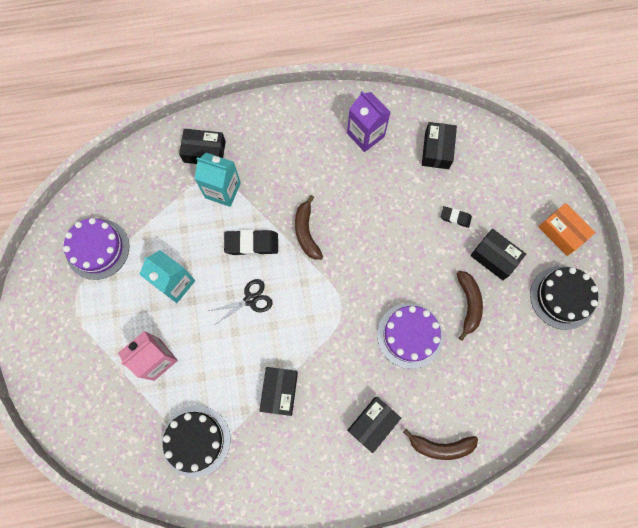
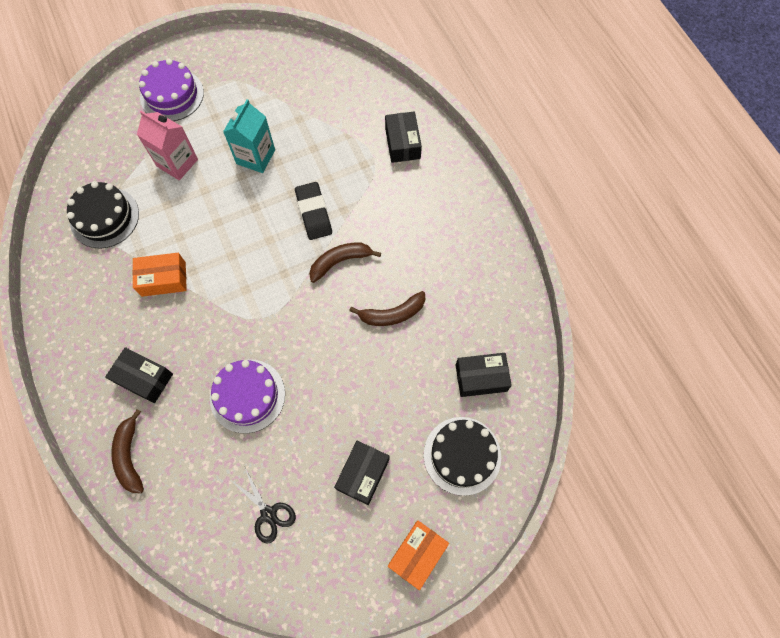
camera: 75 degrees right, 5 degrees down
purple cake [63,218,129,280] -> purple cake moved to [139,59,204,121]
turquoise carton [194,153,241,207] -> none
black scissors [209,279,273,324] -> black scissors moved to [232,468,296,544]
black box [259,367,298,416] -> orange box [132,253,187,297]
purple carton [347,91,391,152] -> none
black eraser [441,206,472,228] -> none
brown banana [456,271,483,341] -> brown banana moved to [349,291,425,326]
black cake [530,266,598,330] -> black cake moved to [424,417,501,496]

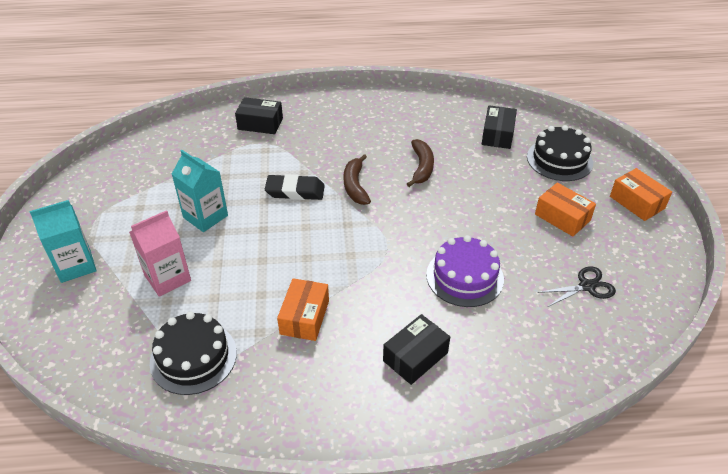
camera: 70 degrees left, 25 degrees down
brown banana [111,409,144,493] -> none
purple cake [139,59,204,121] -> turquoise carton [30,200,97,283]
black box [334,441,390,505] -> orange box [535,183,596,237]

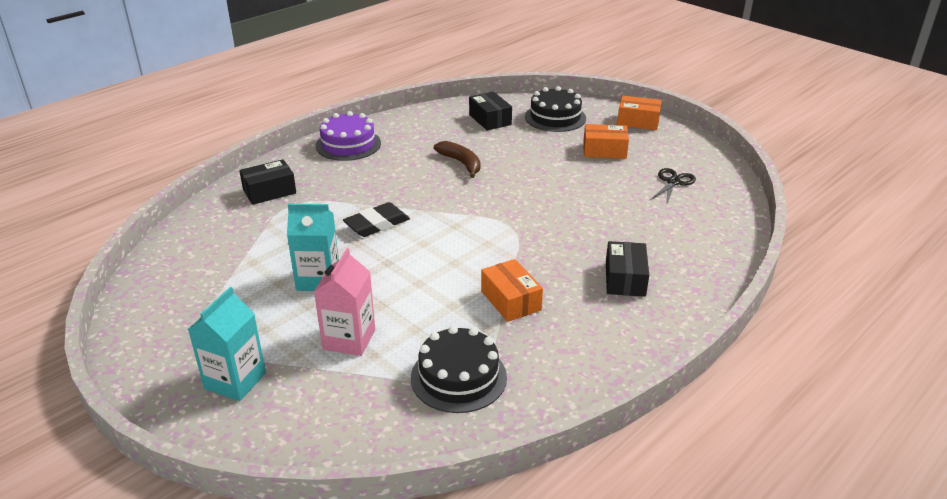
camera: 40 degrees left, 10 degrees down
brown banana [343,154,371,205] -> none
purple cake [426,235,504,307] -> purple cake moved to [316,111,381,161]

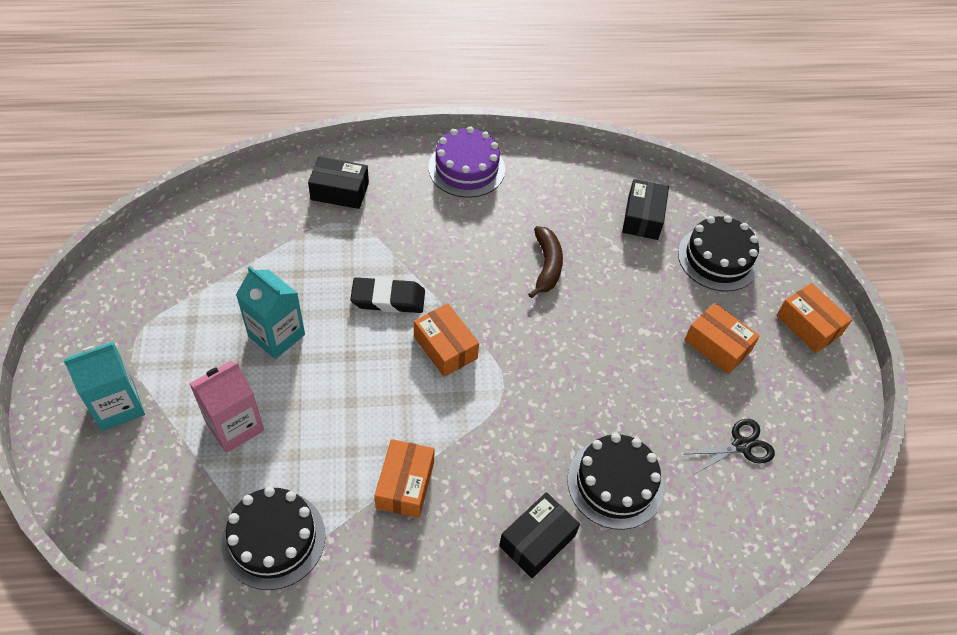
camera: 35 degrees right, 20 degrees up
none -> orange box [414,303,479,377]
none -> black cake [567,433,664,530]

